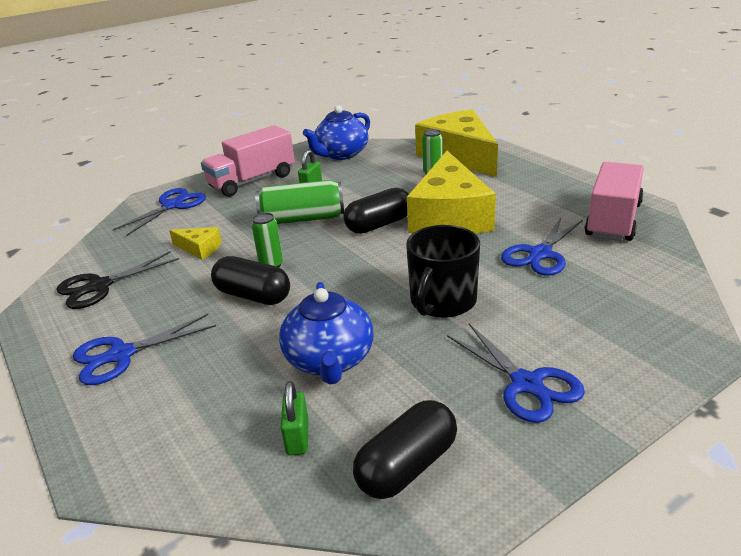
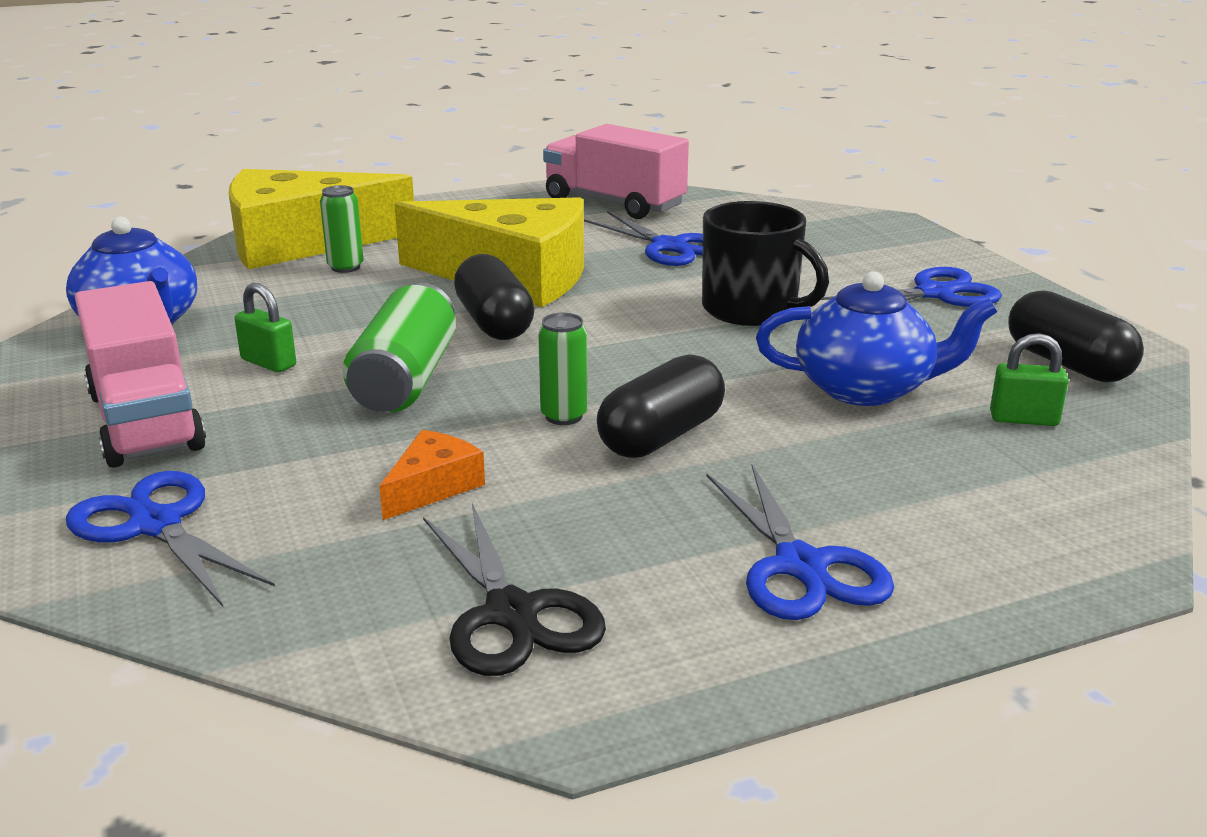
camera: 80 degrees left, 5 degrees down
yellow cheese [169,227,222,260] -> orange cheese [379,430,485,520]

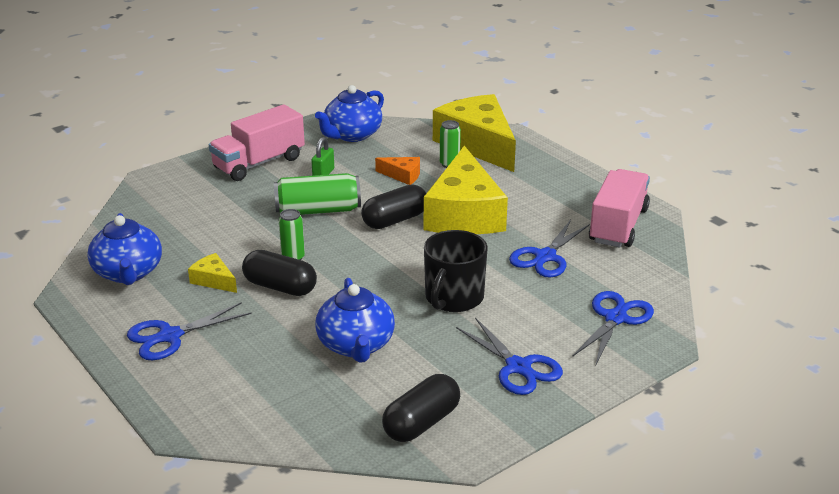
camera: 75 degrees right, 5 degrees up
blue scissors [66,471,275,607] -> blue scissors moved to [572,291,654,364]
orange cheese [379,430,485,520] -> orange cheese moved to [375,157,420,185]
black scissors [423,503,606,676] -> blue teapot [87,213,162,285]
green padlock [990,333,1068,426] -> none
none -> yellow cheese [188,253,237,293]

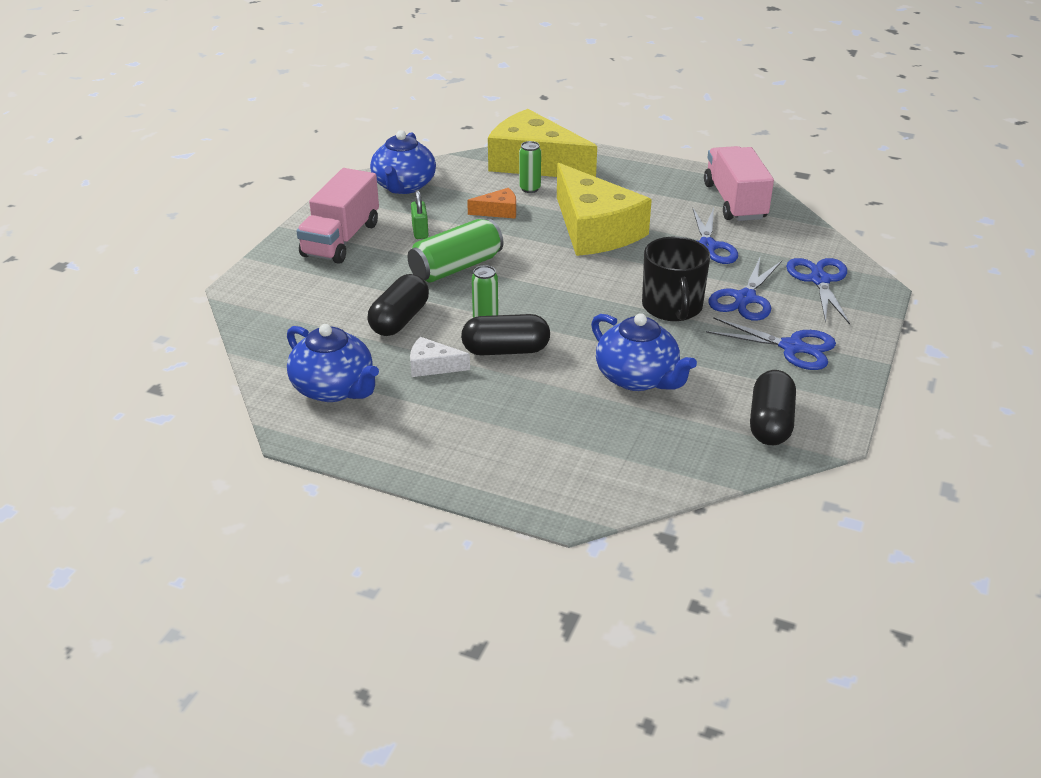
camera: 30 degrees left, 5 degrees up
blue scissors [127,302,252,360] -> blue scissors moved to [709,258,782,321]
yellow cheese [188,253,237,293] -> white cheese [410,337,470,377]
black capsule [361,184,426,229] -> black capsule moved to [367,274,429,336]

